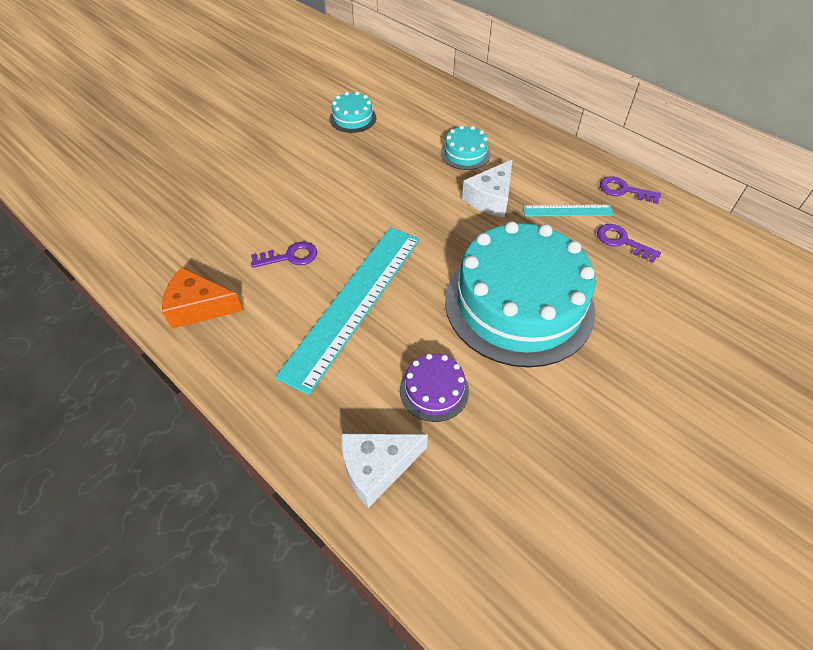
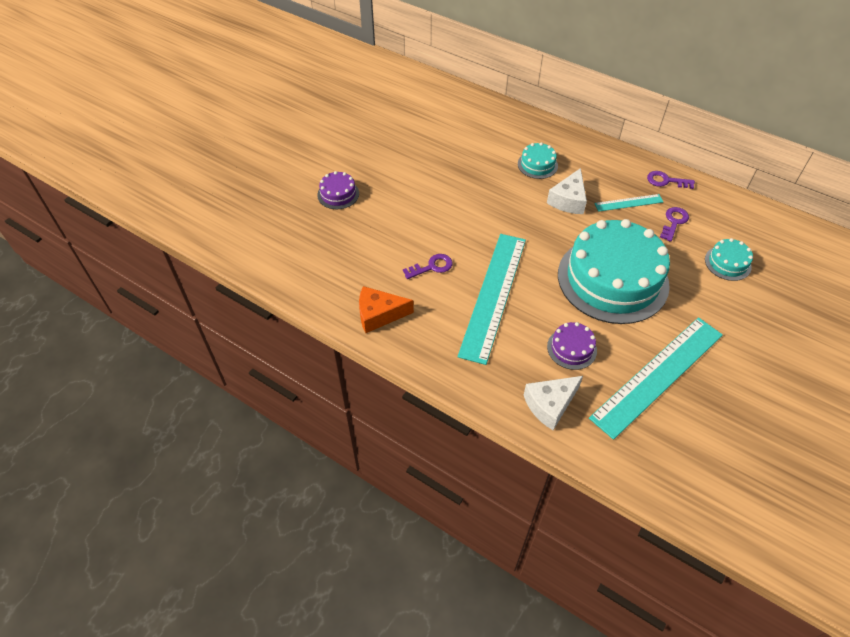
camera: 10 degrees left, 0 degrees up
turquoise cake [329,92,376,133] -> turquoise cake moved to [705,238,753,281]
purple key [597,224,661,263] -> purple key turned 90 degrees clockwise [660,207,689,242]
none -> purple cake [317,171,359,209]
none -> turquoise ruler [589,317,723,440]

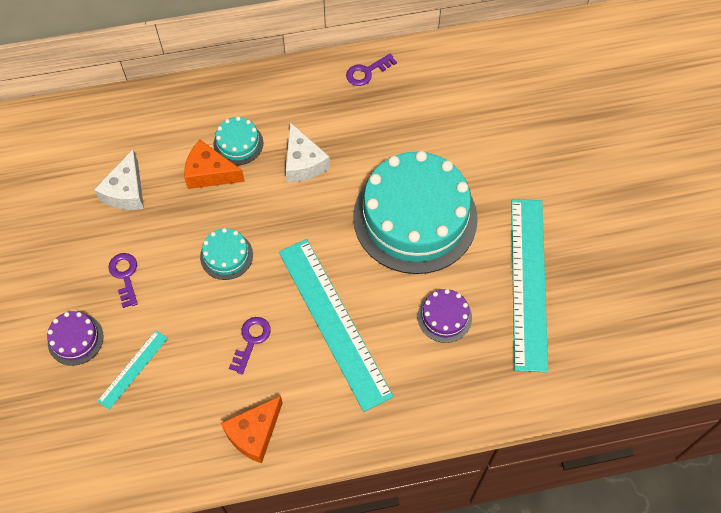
camera: 45 degrees left, 10 degrees up
white cheese [524,376,583,430] -> white cheese moved to [94,150,144,210]
turquoise ruler [594,194,663,212] -> turquoise ruler moved to [97,330,168,410]
purple key [660,207,689,242] -> purple key moved to [109,253,138,308]
turquoise cake [705,238,753,281] -> turquoise cake moved to [200,228,253,280]
none -> orange cheese [184,140,245,189]

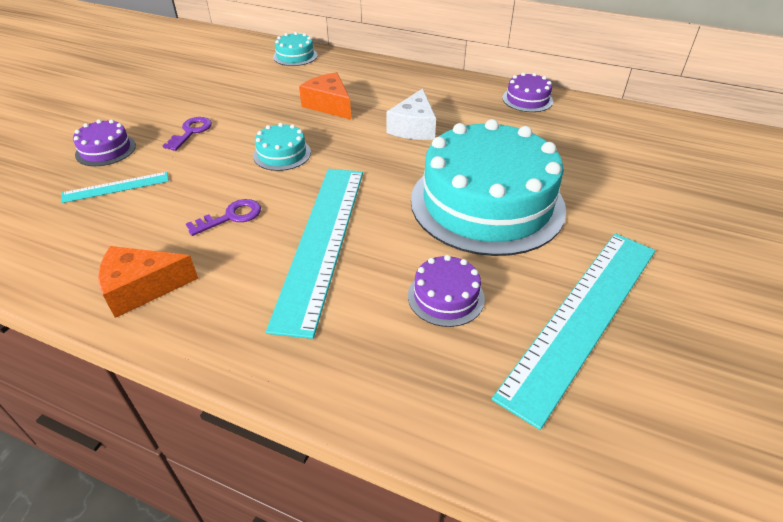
camera: 35 degrees right, 20 degrees down
white cheese [94,150,144,210] -> none
turquoise cake [213,117,263,165] -> turquoise cake moved to [273,32,318,66]
purple key [346,53,397,86] -> purple cake [502,72,553,112]

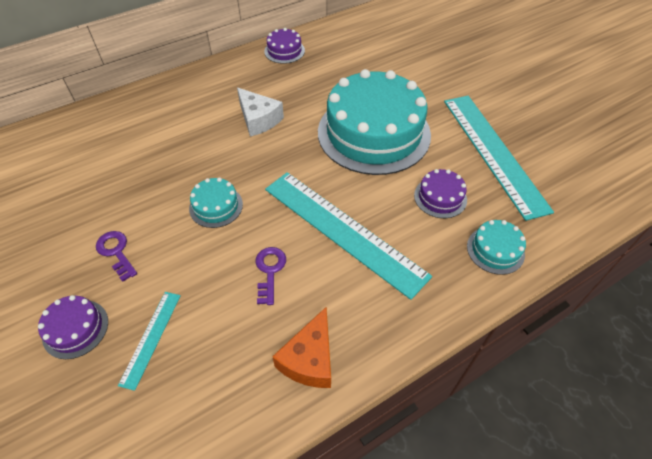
camera: 55 degrees left, 10 degrees up
turquoise cake [273,32,318,66] -> turquoise cake moved to [467,220,526,275]
orange cheese [299,72,351,119] -> none

